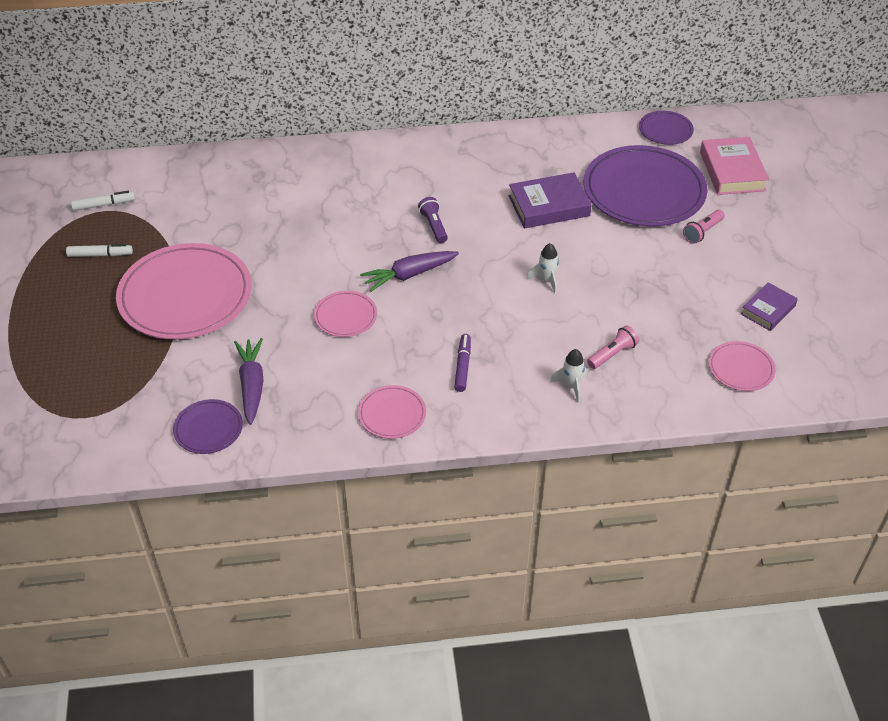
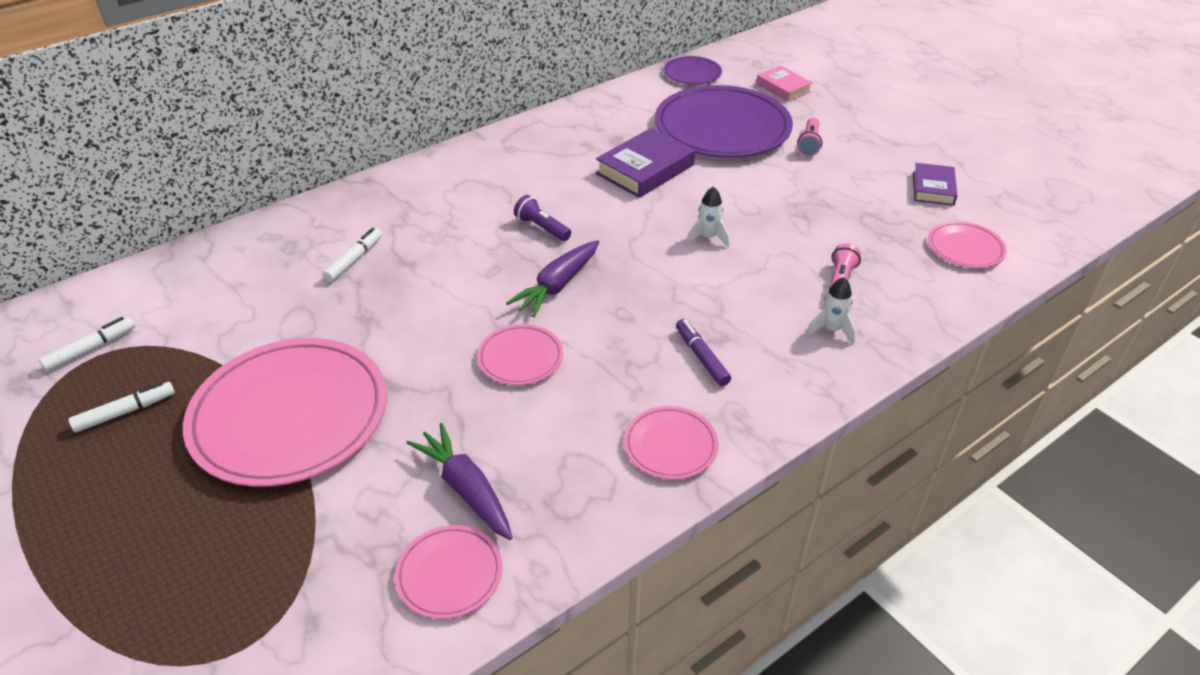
camera: 30 degrees left, 5 degrees down
purple plate [173,399,243,454] -> pink plate [395,525,502,619]
pink book [700,137,769,195] -> pink book [756,66,812,102], size x0.63
none -> white marker [323,228,382,282]

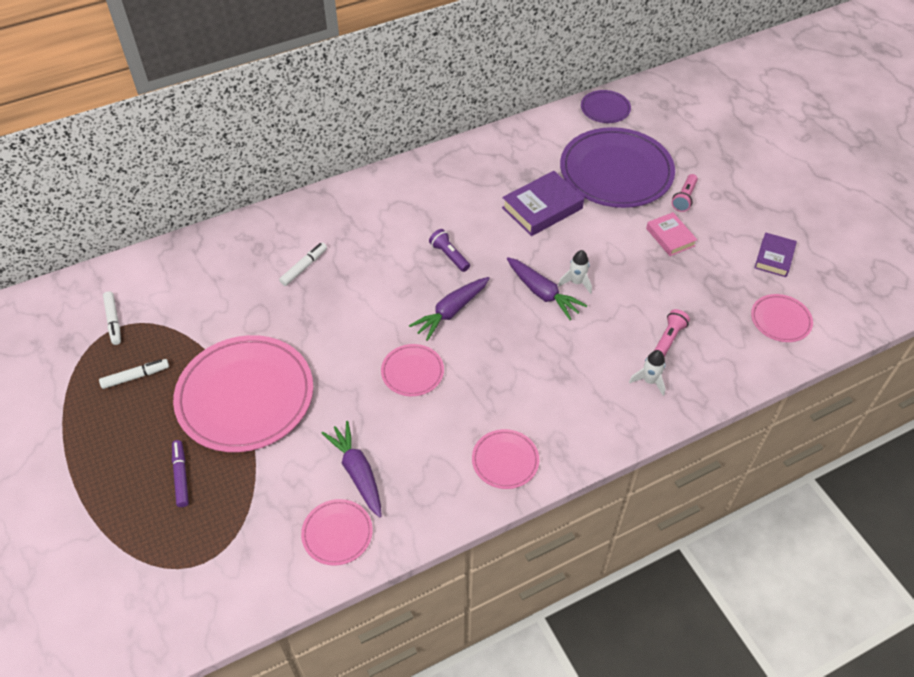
camera: 10 degrees right, 10 degrees up
white marker [39,317,135,371] -> white marker turned 105 degrees clockwise [103,291,121,345]
purple marker [676,319,731,386] -> purple marker moved to [172,440,189,507]
pink book [756,66,812,102] -> pink book moved to [646,212,697,256]
none -> purple carrot [507,257,587,320]

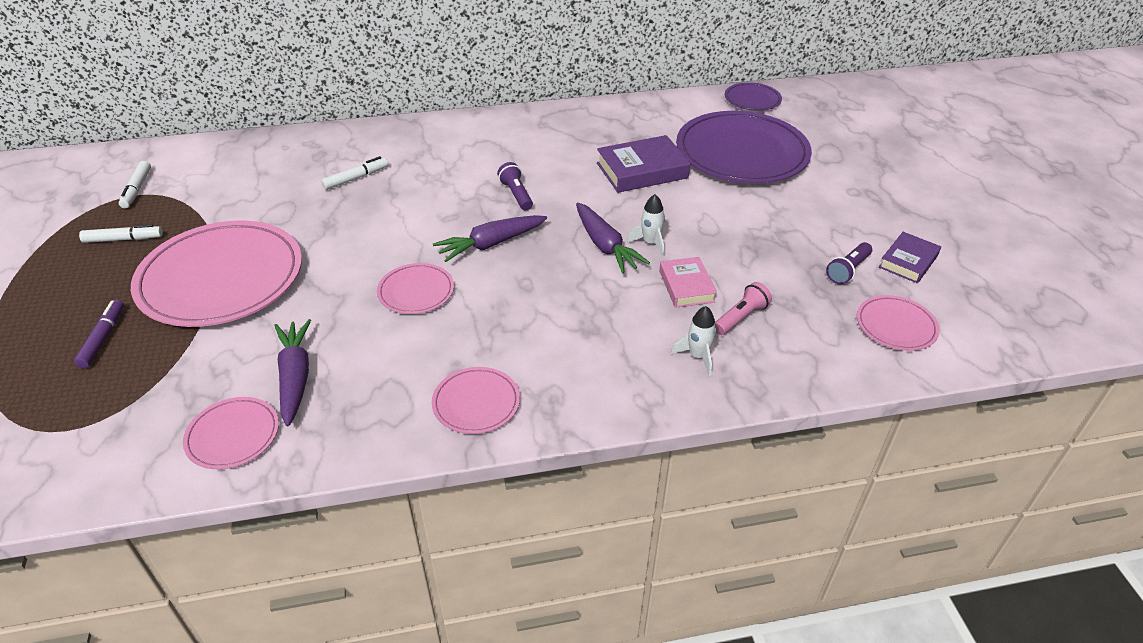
camera: 15 degrees right, 10 degrees down
pink book [646,212,697,256] -> pink book moved to [659,257,717,308]
pink flashlight [672,174,698,212] -> none
none -> purple flashlight [826,242,872,284]

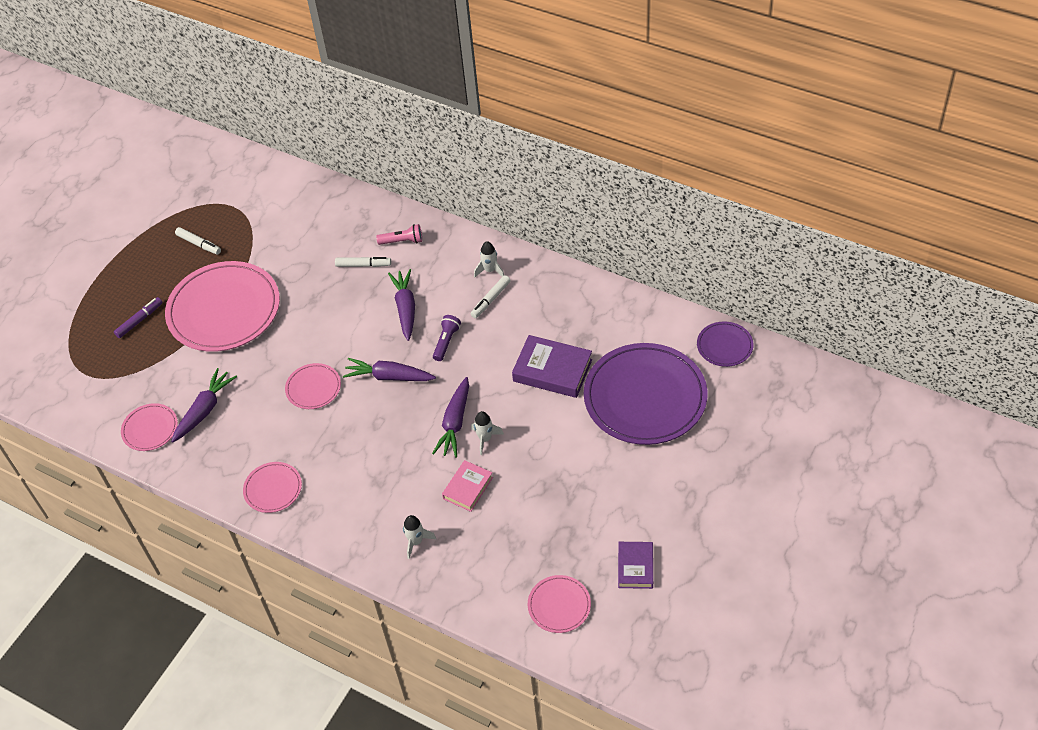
camera: 45 degrees right, 10 degrees up
white marker [118,161,151,208] -> white marker moved to [471,275,511,318]
pink flashlight [715,282,772,335] -> pink flashlight moved to [376,224,422,245]
purple flashlight [826,242,872,284] -> none
purple book [879,232,941,283] -> purple book turned 75 degrees counterclockwise [618,542,653,589]
none -> purple carrot [388,269,415,341]
none -> white rocket [474,241,504,277]

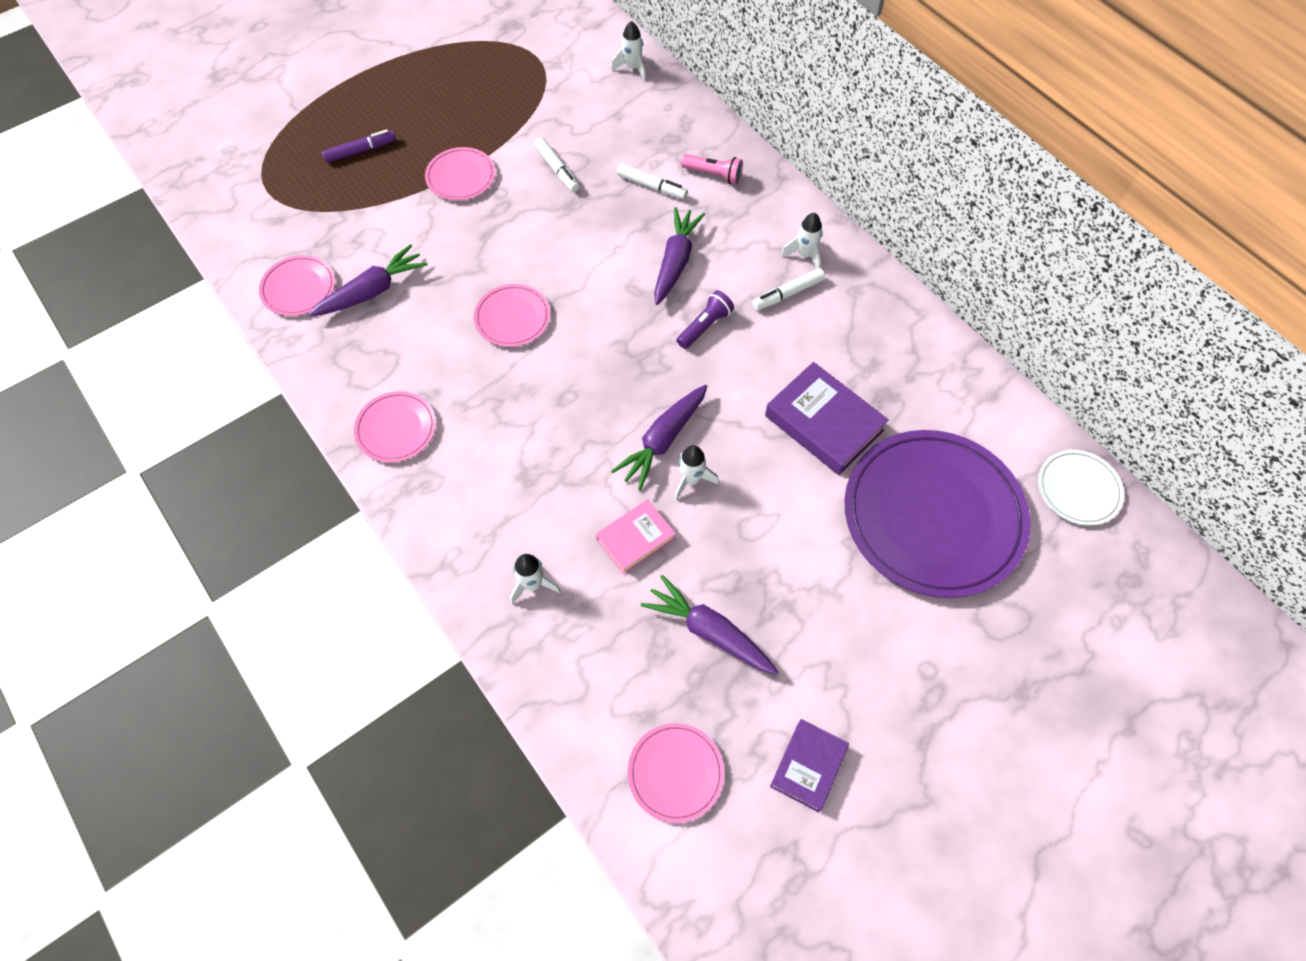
camera: 20 degrees right, 10 degrees up
pink plate [165,261,280,352] -> pink plate [425,147,495,200], size x0.47
white marker [175,227,221,255] -> white marker moved to [534,137,580,192]
purple carrot [343,358,436,381] -> purple carrot moved to [641,575,779,675]
purple plate [697,321,754,367] -> white plate [1038,450,1124,526]
none -> white rocket [611,21,646,81]

